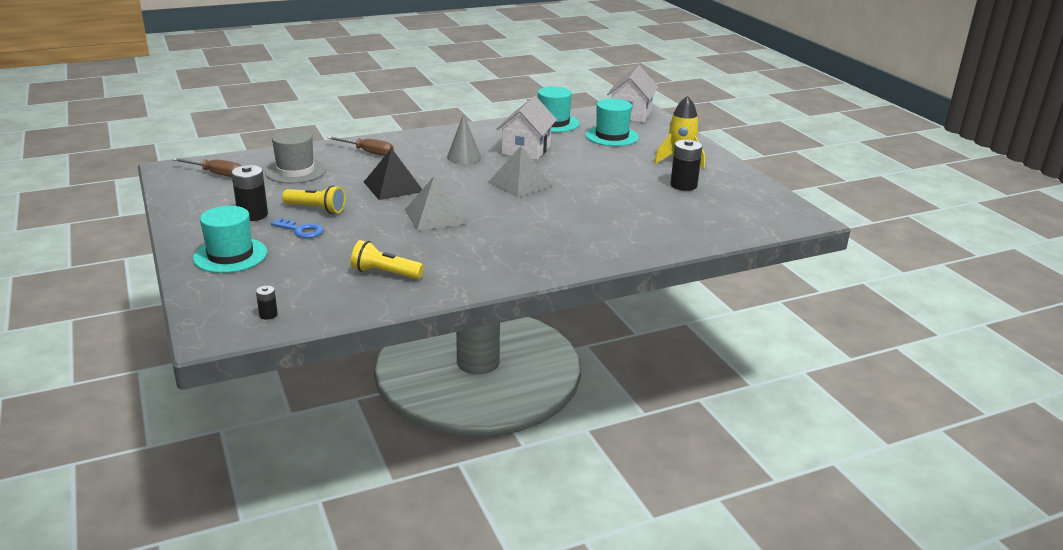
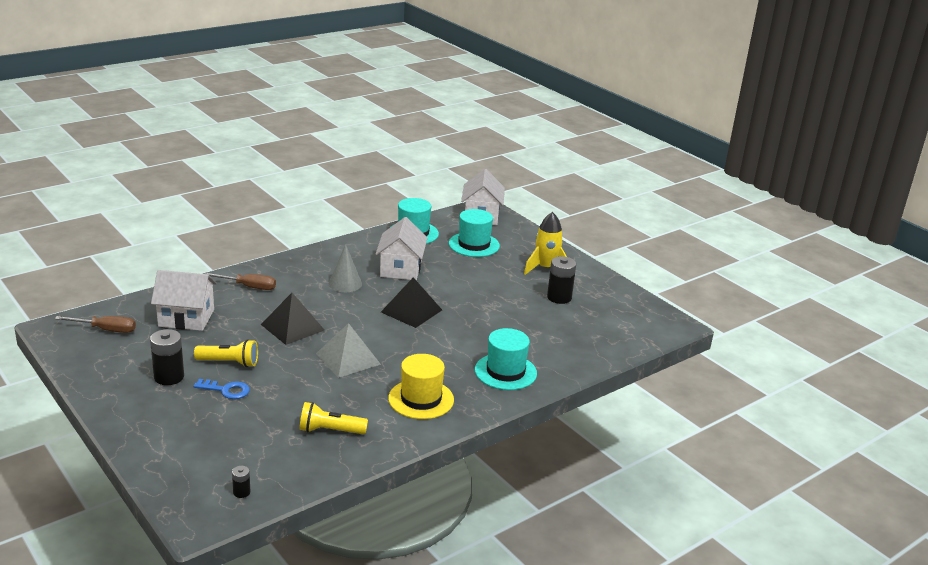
camera: 15 degrees left, 0 degrees up
turquoise hat [193,206,267,273] -> turquoise hat moved to [475,328,537,390]
grey hat [265,129,326,183] -> white house [151,270,217,331]
grey pyramid [488,146,553,198] -> black pyramid [381,277,442,328]
none -> yellow hat [388,354,454,419]

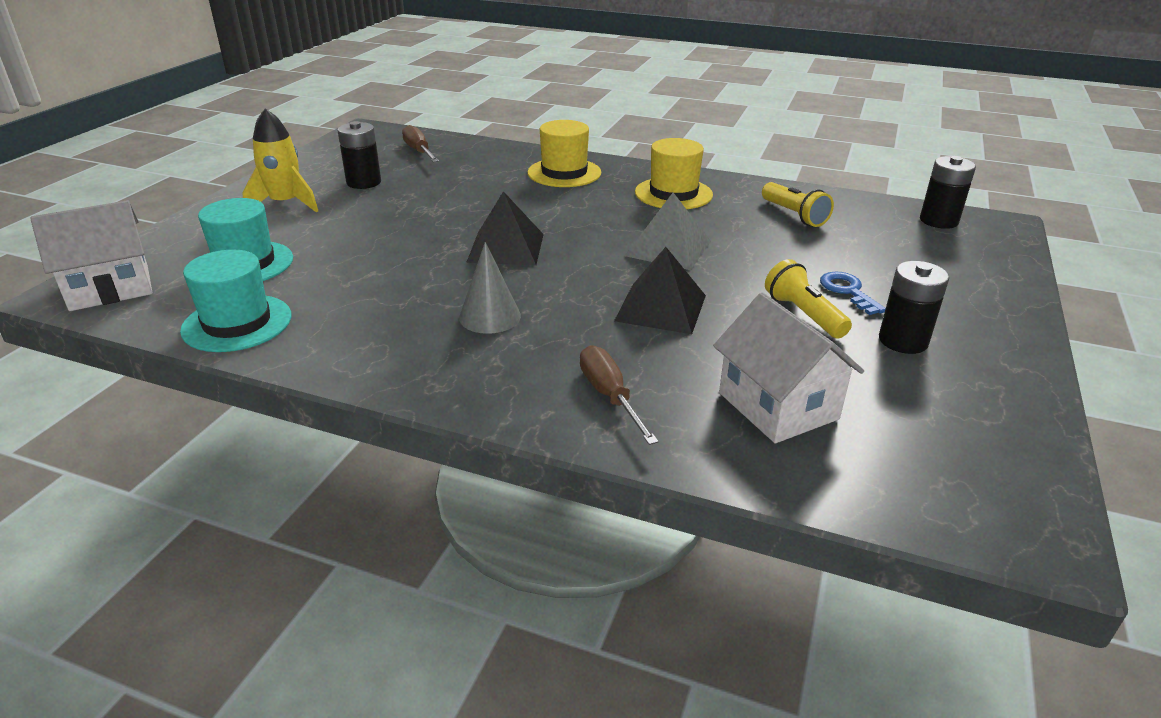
camera: 120 degrees left, 5 degrees up
brown screwdriver [55,316,136,333] -> brown screwdriver moved to [402,125,439,162]
black battery [232,466,250,498] -> black battery [920,156,976,229], size x1.99
white house [375,217,427,280] -> none
turquoise hat [475,328,537,390] -> yellow hat [527,120,601,187]

